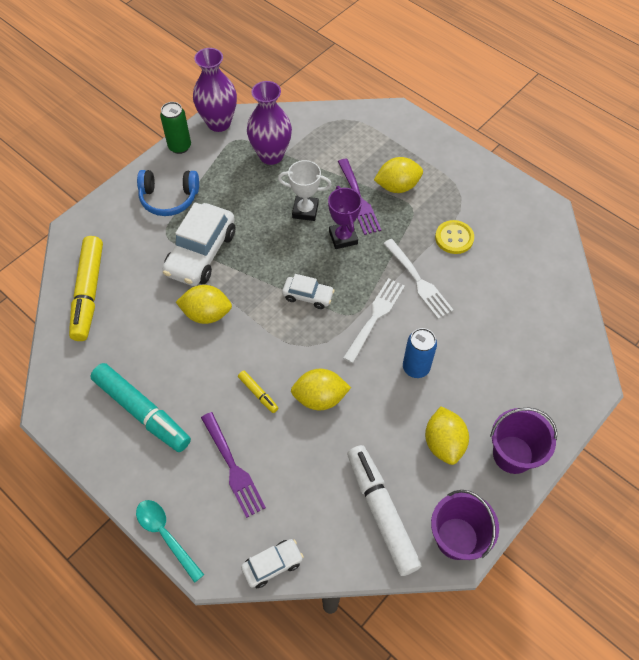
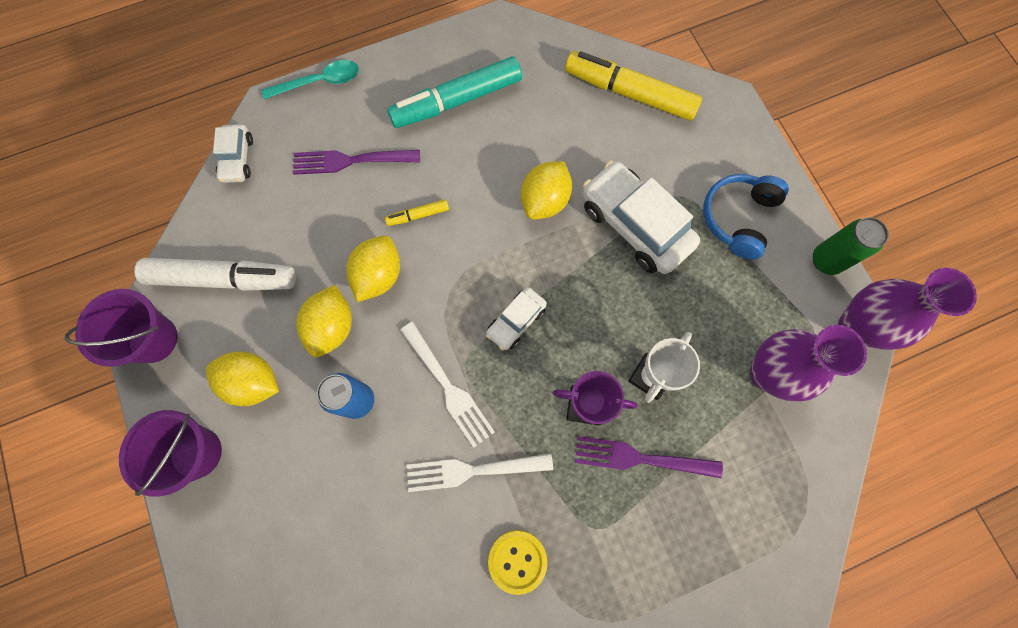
camera: 115 degrees right, 15 degrees up
yellow lemon [374,157,423,193] -> yellow lemon moved to [296,285,352,357]

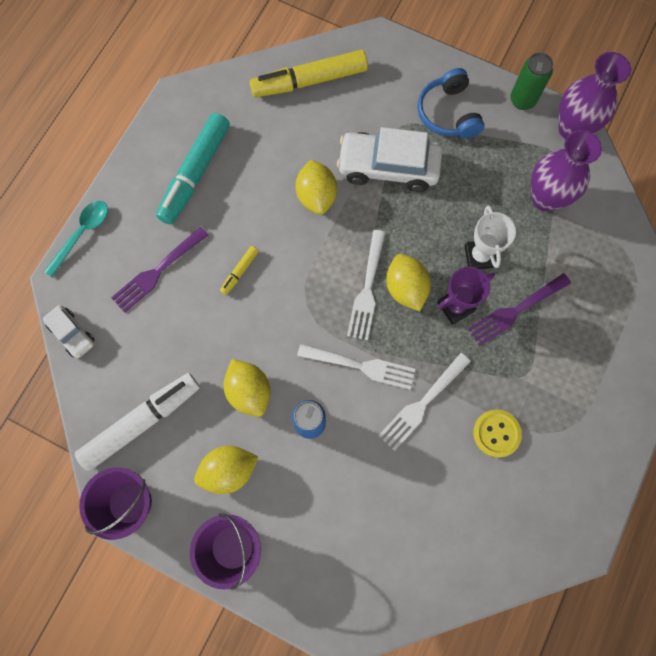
camera: 40 degrees left, 0 degrees up
yellow lemon [346,236,400,302] -> yellow lemon moved to [386,254,431,311]
white car [486,287,547,350] -> white fork [347,230,386,340]

